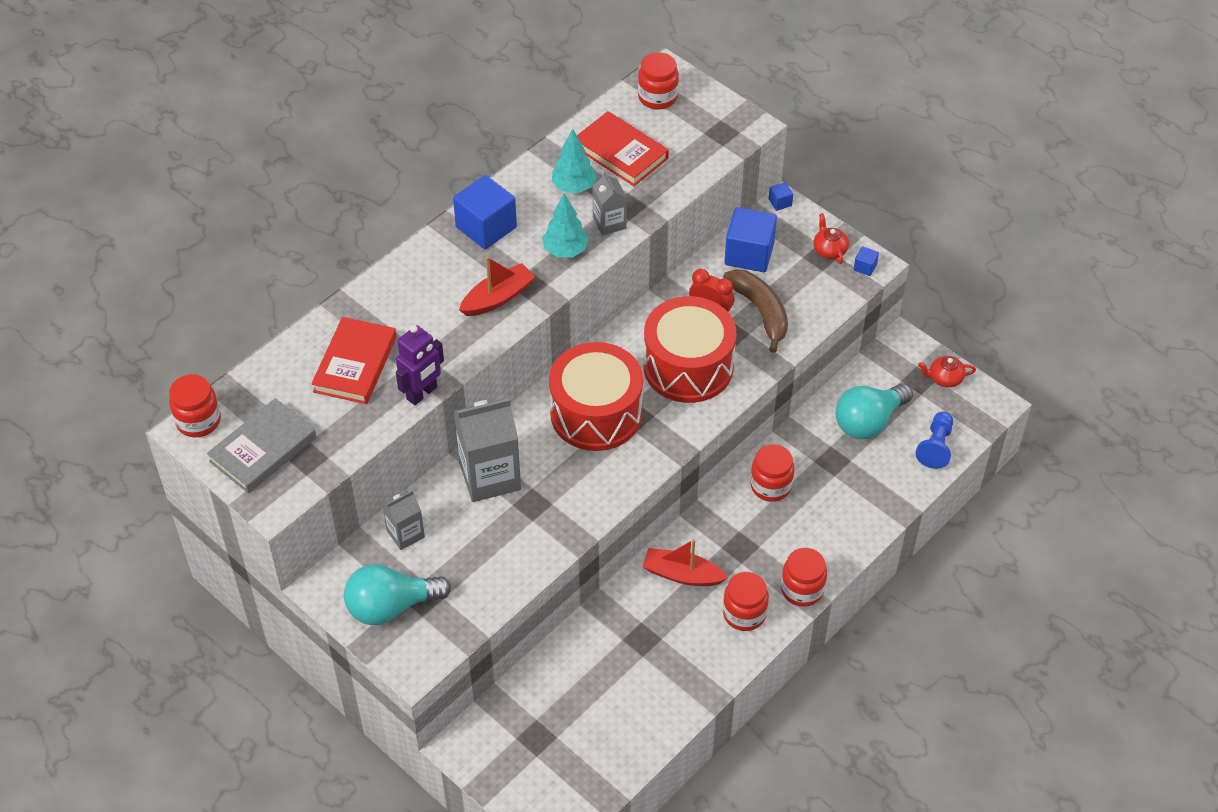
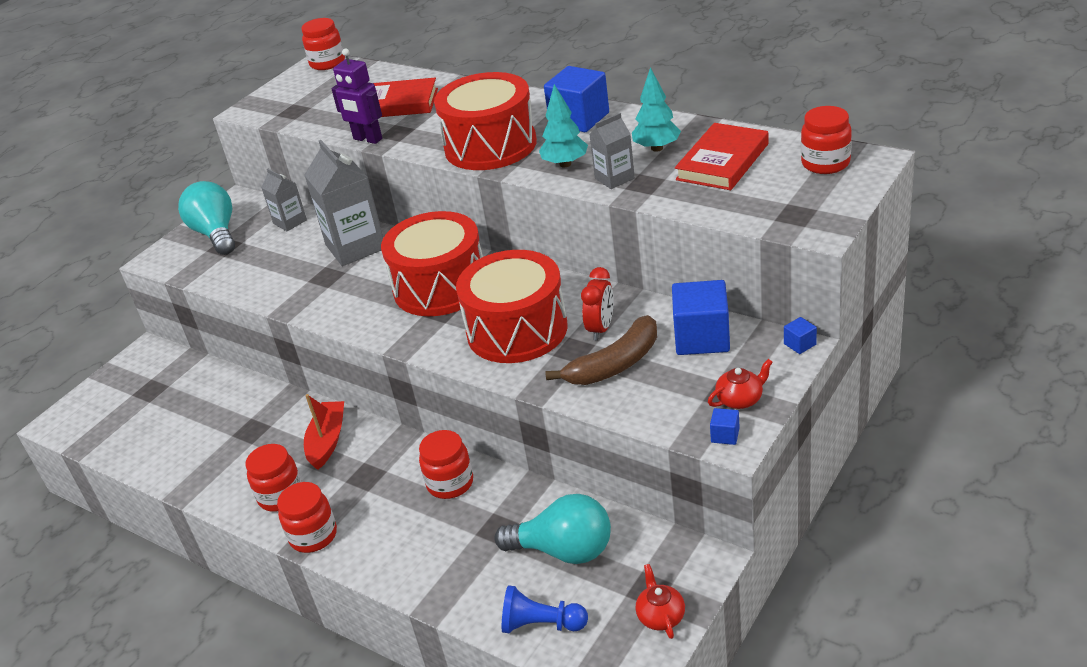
camera: 85 degrees right, 15 degrees down
grey book [207,398,316,494] -> none
red boat [459,256,536,316] -> red drum [434,72,537,170]
turquoise light bulb [835,383,913,439] -> turquoise light bulb turned 150 degrees clockwise [494,494,611,564]

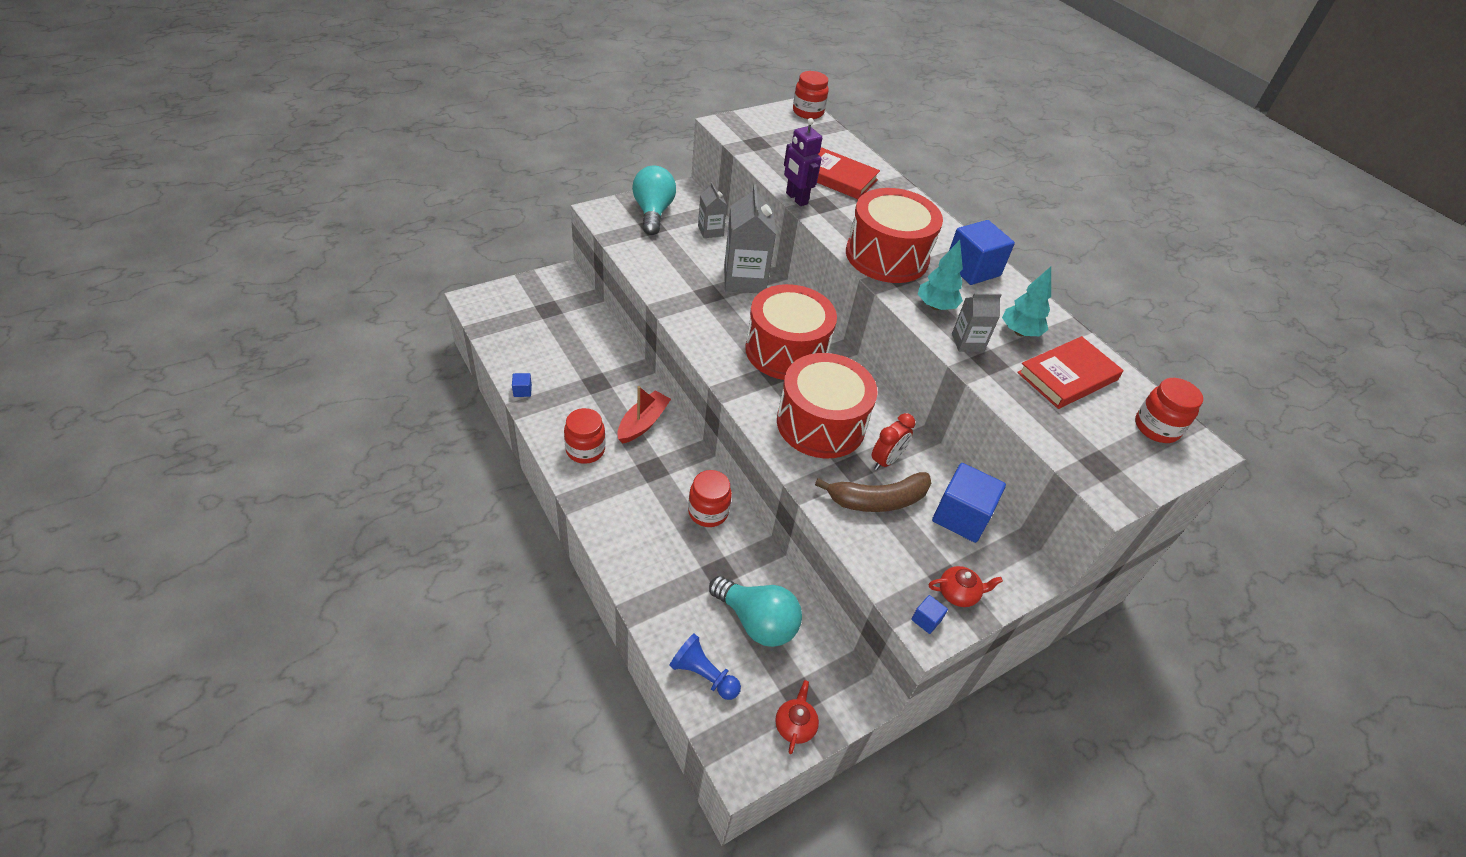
camera: 15 degrees right, 10 degrees up
red jar [277,482,337,553] -> none
blue cube [784,317,817,354] -> blue cube moved to [512,373,532,397]

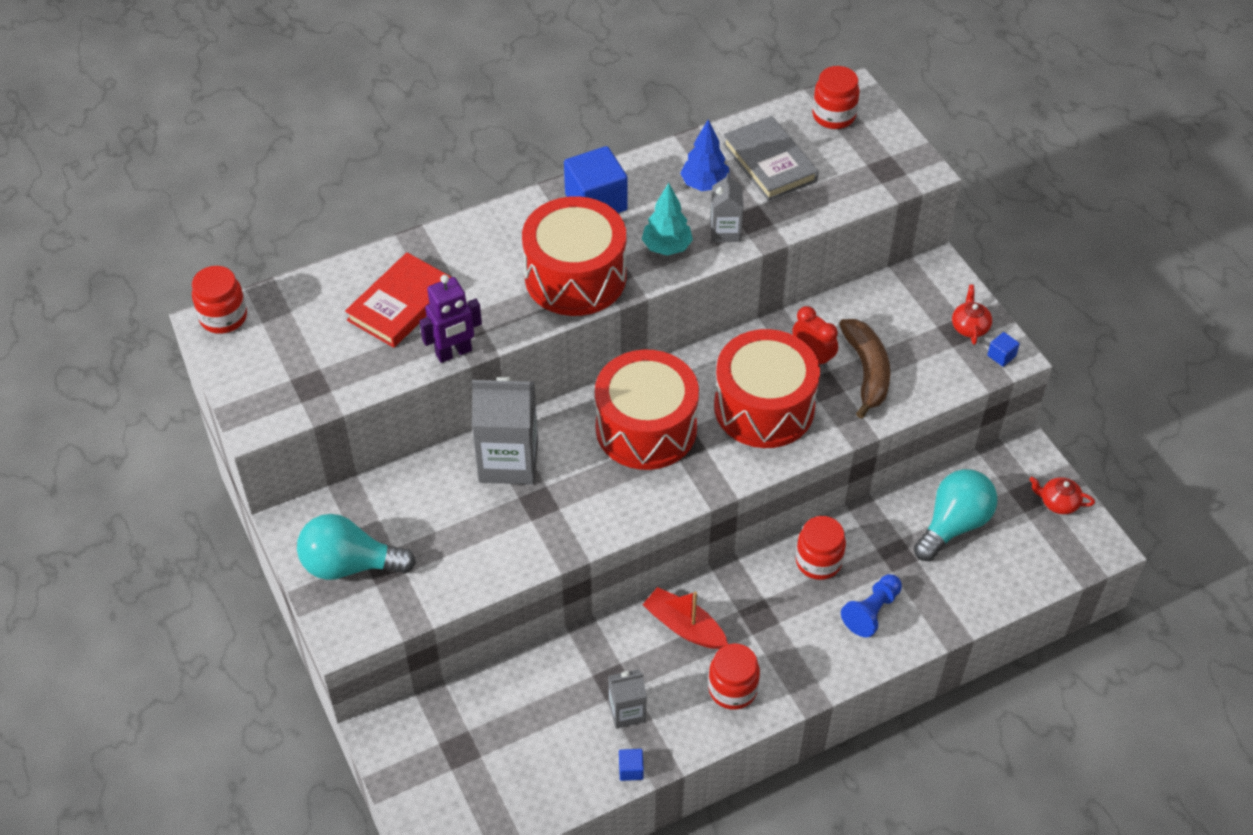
camera: 80 degrees left, 5 degrees up
blue pawn [669,634,741,700] -> blue pawn moved to [841,574,902,637]
grey carton [698,182,727,238] -> grey carton moved to [608,669,647,729]
blue cube [932,463,1006,543] -> none
turquoise tree [1002,267,1051,336] -> blue tree [680,119,729,191]
red book [1017,336,1124,409] -> grey book [723,116,819,201]

